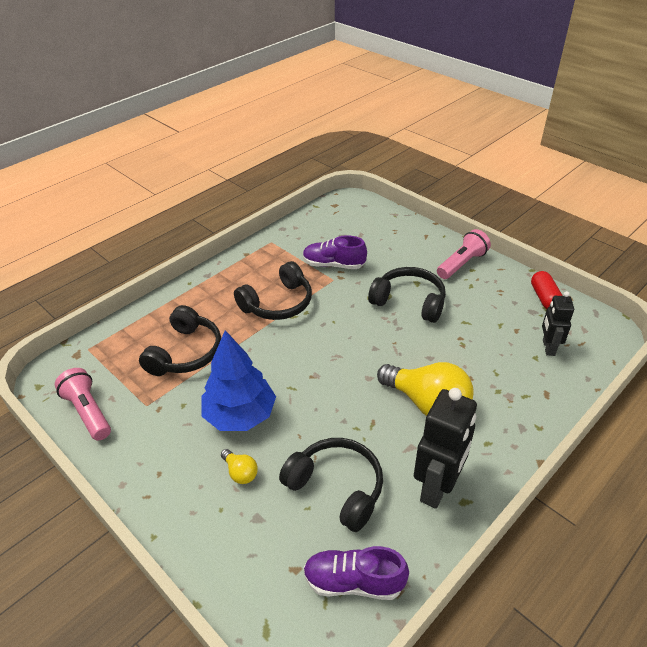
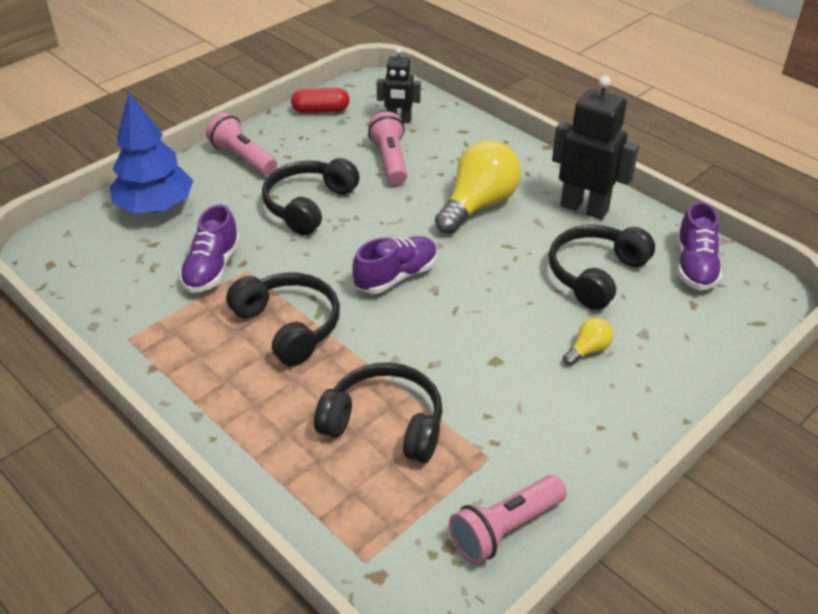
camera: 90 degrees left, 0 degrees up
blue tree [201,330,276,431] -> blue tree moved to [110,93,193,213]
none -> purple shoe [352,236,437,294]
none -> pink flashlight [368,111,407,185]

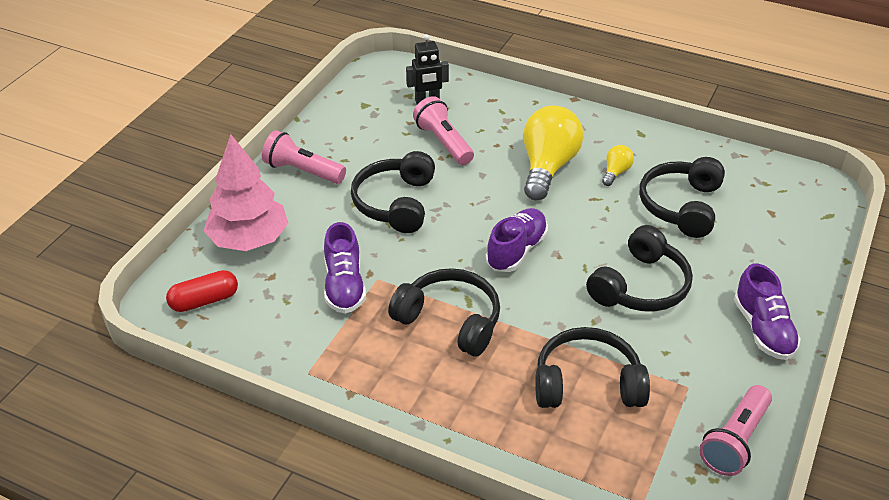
camera: 20 degrees left, 0 degrees up
blue tree [110,93,193,213] -> pink tree [204,134,288,251]
red capsule [291,88,350,113] -> red capsule moved to [166,270,238,312]
black robot [552,76,639,220] -> none
yellow light bulb [563,318,613,366] -> yellow light bulb moved to [602,145,634,186]
purple shoe [677,202,722,290] -> purple shoe moved to [734,264,801,360]
none -> black headphones [586,225,693,312]

